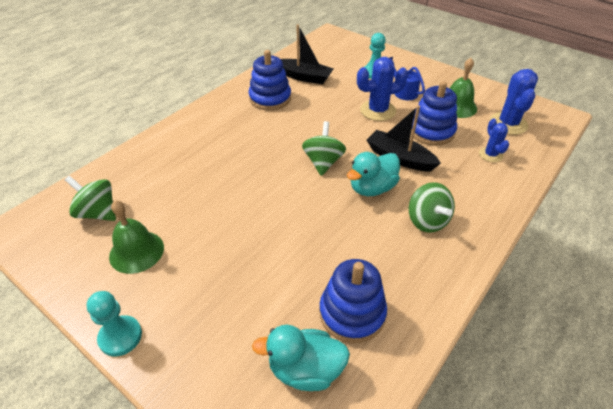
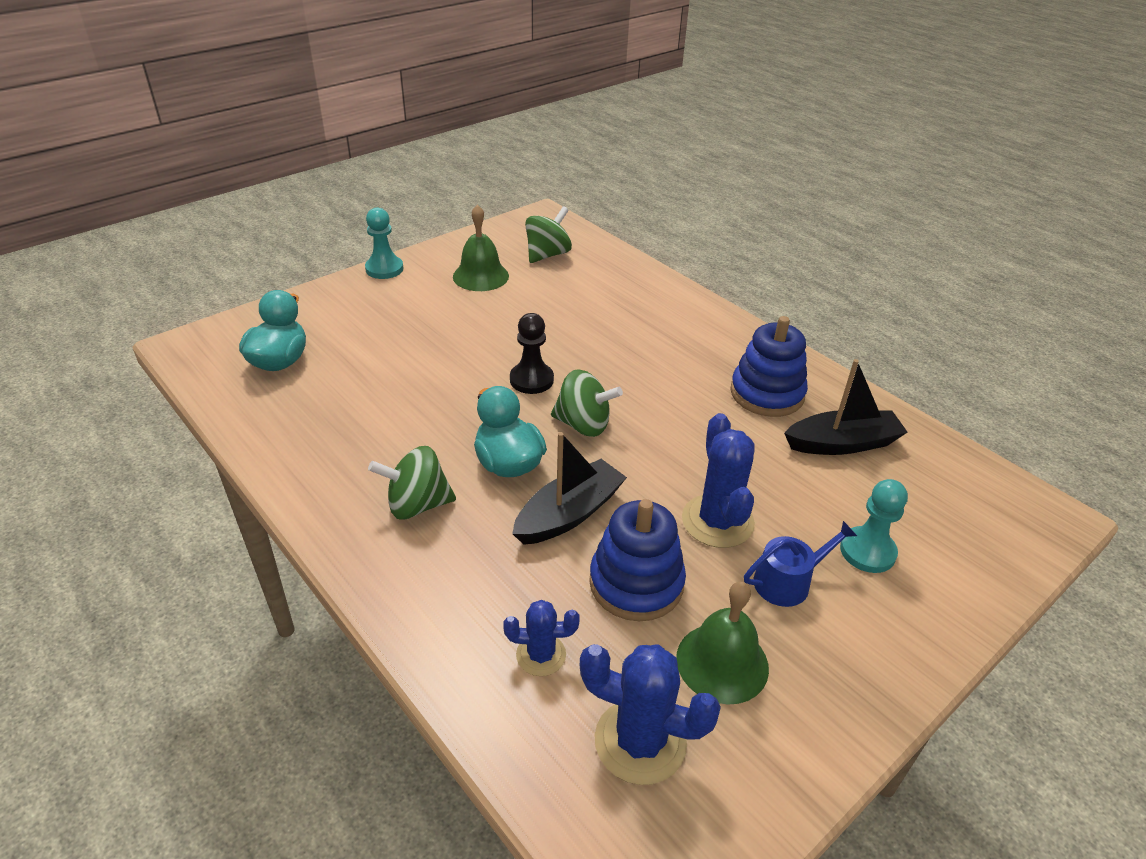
camera: 100 degrees right, 5 degrees down
black boat [281,24,334,84] -> black boat turned 135 degrees counterclockwise [784,359,908,455]
blue stacking toy [319,259,387,343] -> none
none -> black pawn [510,313,554,394]

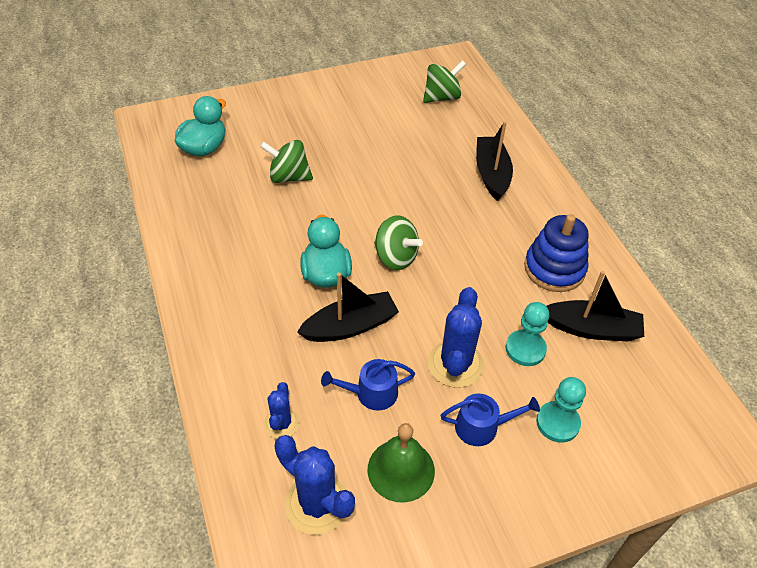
camera: 20 degrees right, 10 degrees up
turquoise pawn [365,208,404,279] -> turquoise pawn moved to [506,302,549,366]
green spinning top [368,446,456,519] -> green spinning top moved to [260,140,313,183]
green bell [453,204,509,291] -> none
blue cactus [503,600,580,676] -> blue cactus turned 75 degrees clockwise [264,382,299,439]
black pawn [510,313,554,394] -> none
blue stacking toy [589,499,686,621] -> blue watering can [321,359,415,411]
none -> black boat [476,121,513,201]

